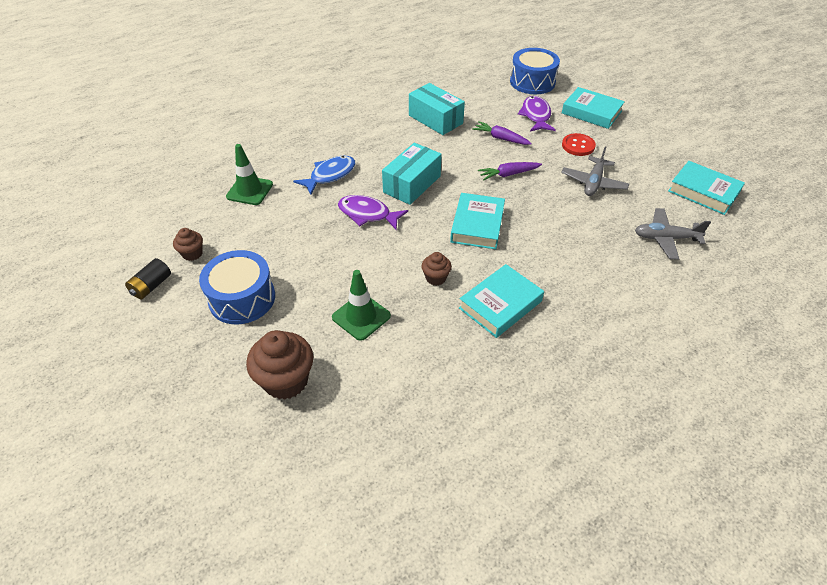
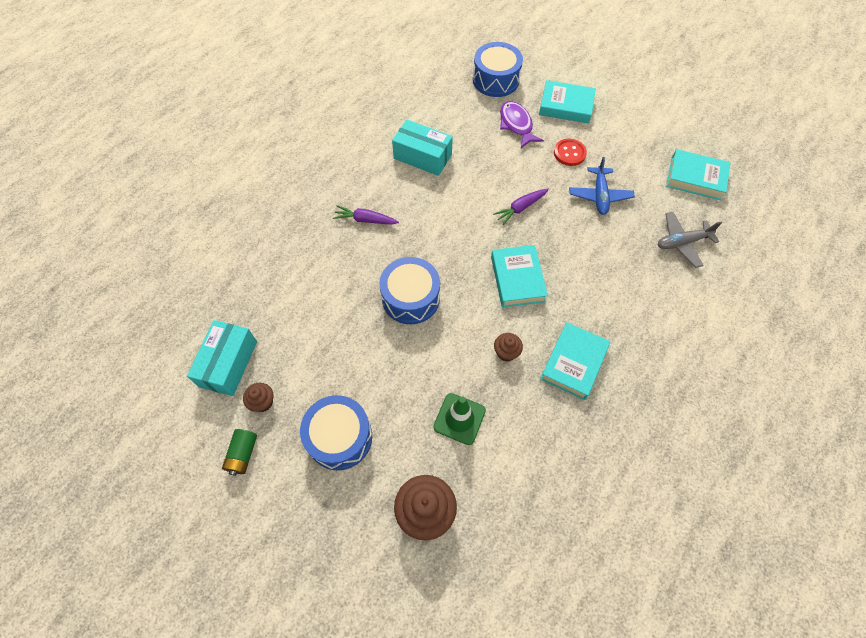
camera: 20 degrees left, 15 degrees up
black battery [125,258,171,299] -> green battery [222,429,257,476]
green traffic cone [226,144,273,205] -> none
blue fish [293,156,355,195] -> none
purple fish [338,195,408,229] -> blue drum [379,257,440,324]
turquoise box [382,143,442,205] -> turquoise box moved to [187,320,257,396]
purple carrot [472,121,532,145] -> purple carrot moved to [333,205,399,225]
grey plane [561,146,629,196] -> blue plane [569,157,635,215]

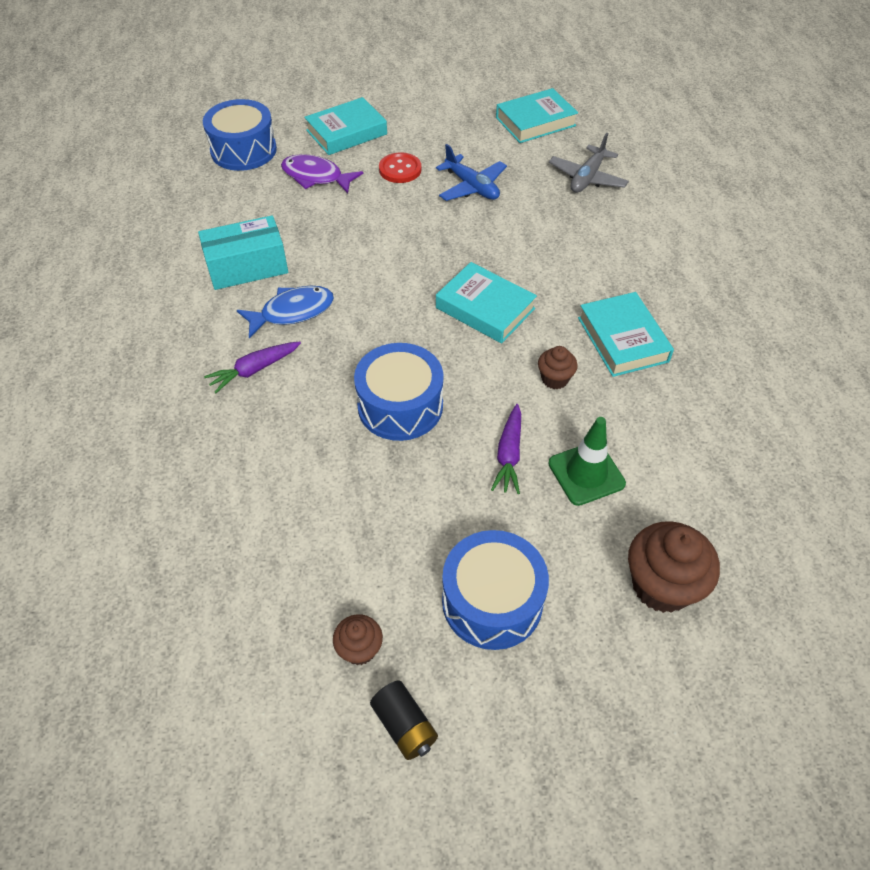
camera: 45 degrees left, 10 degrees down
turquoise box [187,320,257,396] -> none
green battery [222,429,257,476] -> black battery [370,680,438,760]
purple carrot [493,188,549,225] -> purple carrot moved to [491,404,521,494]
none -> blue fish [237,286,334,338]

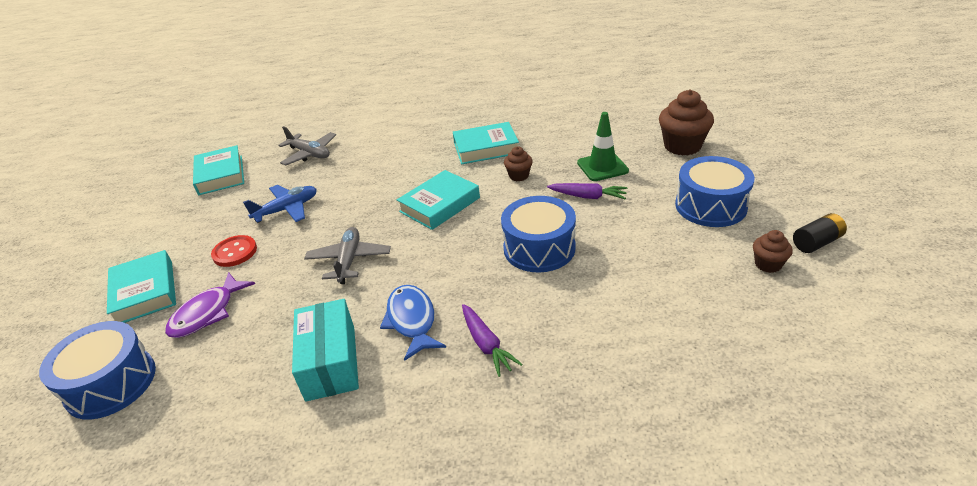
camera: 80 degrees left, 15 degrees down
none -> grey plane [304,227,391,284]

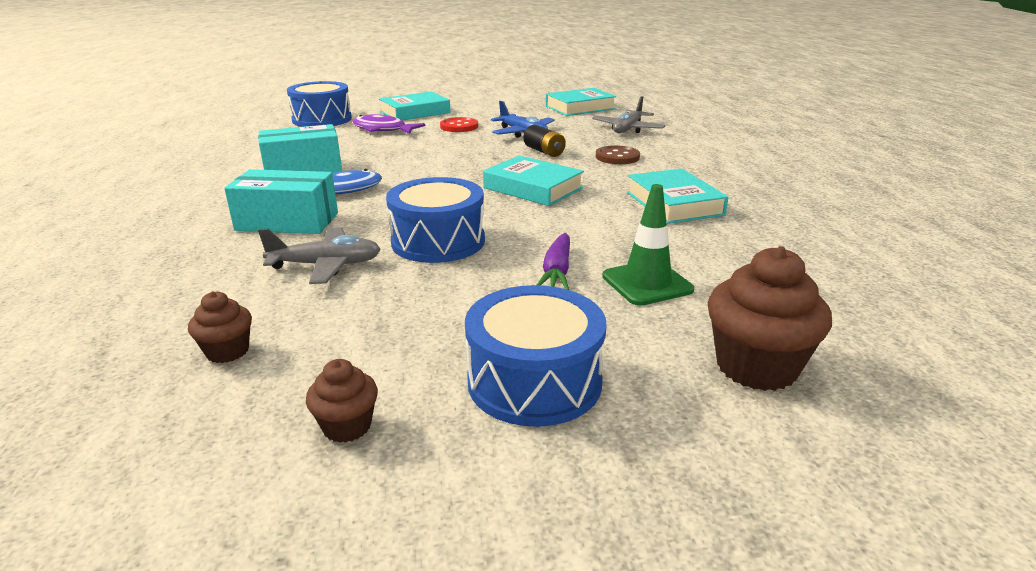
camera: 80 degrees right, 10 degrees down
grey plane [304,227,391,284] -> grey plane moved to [258,227,381,284]
purple carrot [462,304,522,377] -> turquoise box [224,169,338,234]
brown cupcake [504,146,533,181] -> brown cupcake moved to [188,291,252,363]
black battery [793,213,847,253] -> black battery moved to [524,125,566,157]
none -> brown button [596,145,640,164]

